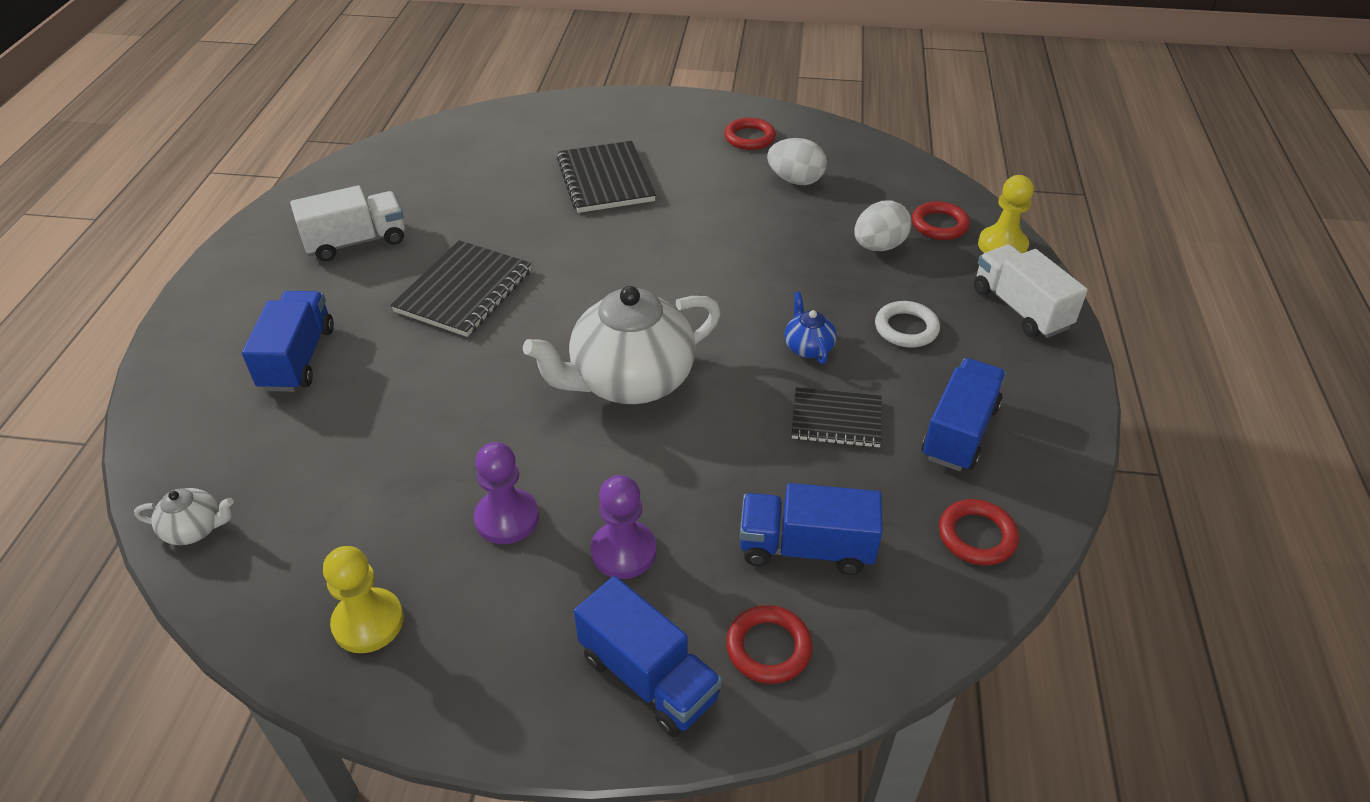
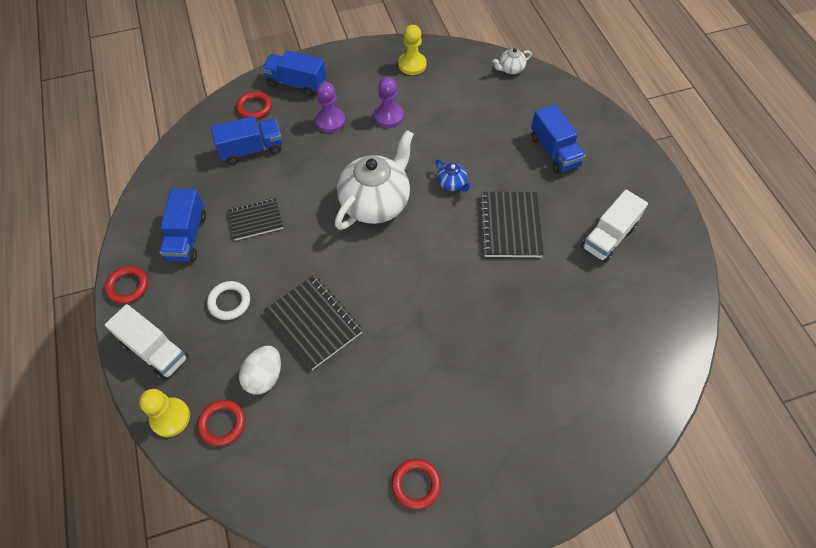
camera: 155 degrees right, 15 degrees up
black notebook [557,141,656,213] -> black notebook moved to [263,275,363,370]
white egg [767,138,827,185] -> none
blue teapot [785,292,837,364] -> blue teapot moved to [435,160,472,192]
red ring [939,499,1019,565] -> red ring moved to [105,266,148,304]

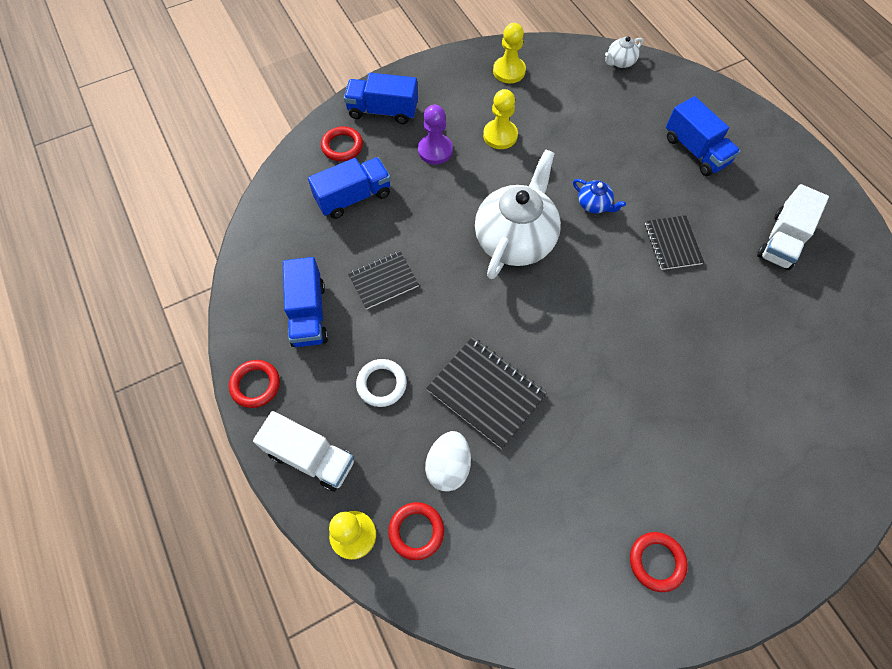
camera: 10 degrees left, 5 degrees up
purple pawn [374,77,404,128] -> yellow pawn [483,89,518,149]
black notebook [479,192,544,257] -> black notebook [645,215,704,270], size x0.66

